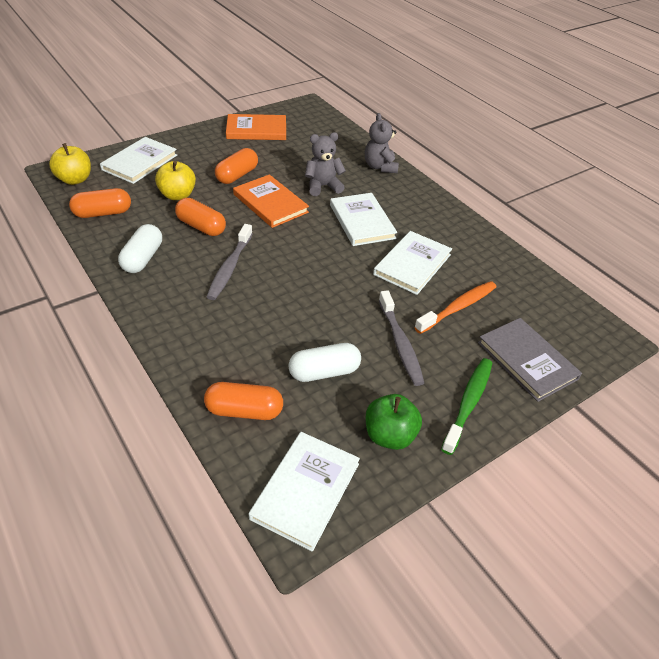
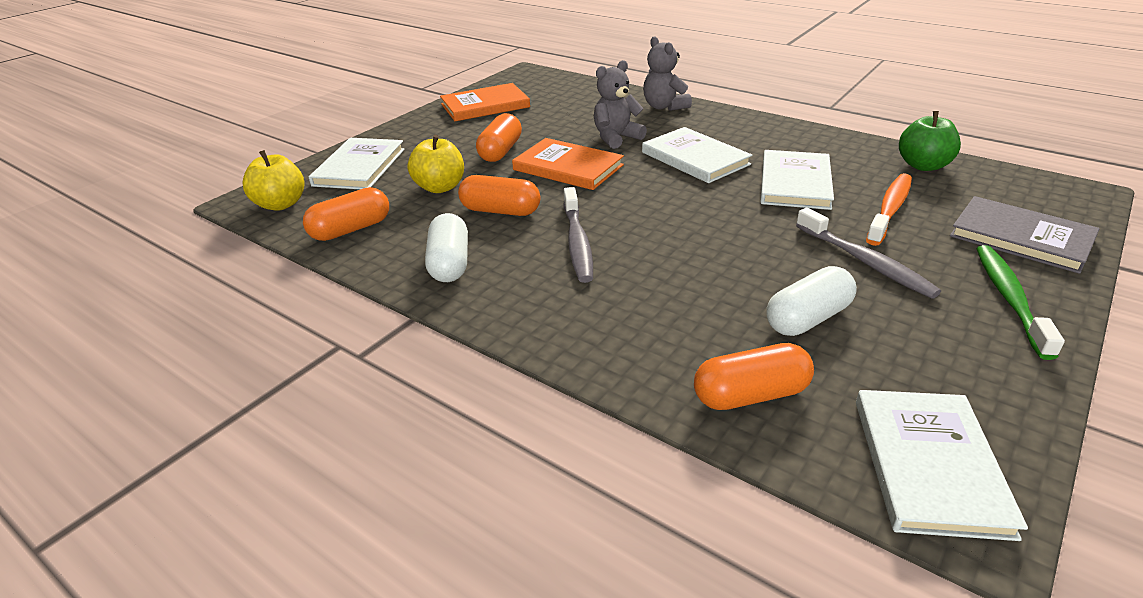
camera: 15 degrees left, 10 degrees down
green apple [365,394,422,450] -> green apple moved to [899,111,961,171]

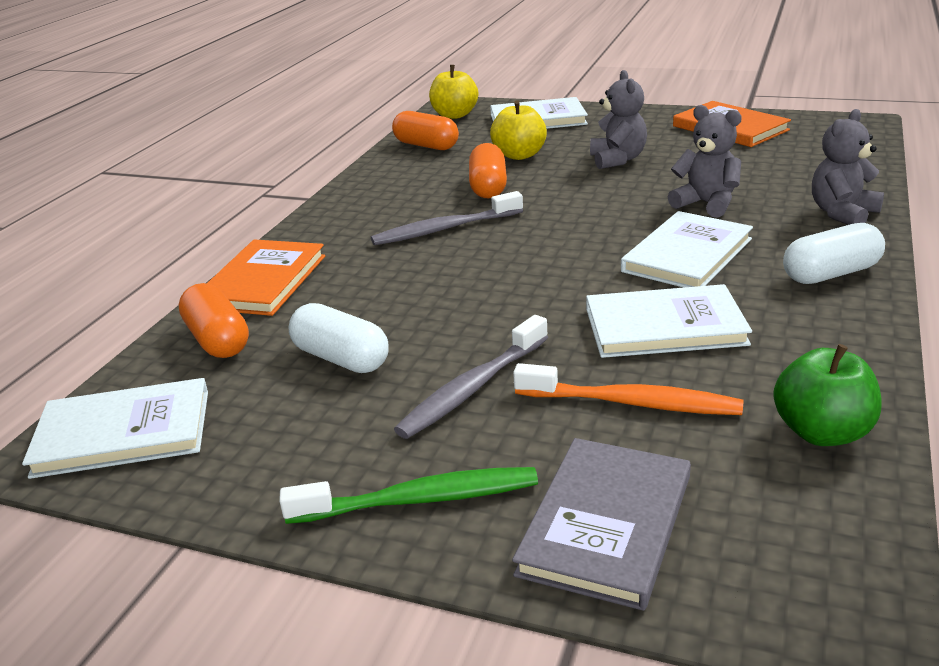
camera: 75 degrees right, 5 degrees down
white capsule [425,213,468,282] -> white capsule moved to [783,223,885,284]
orange capsule [476,113,522,162] -> grey teddy bear [590,70,647,169]
orange book [512,138,624,190] -> orange book moved to [207,239,325,316]

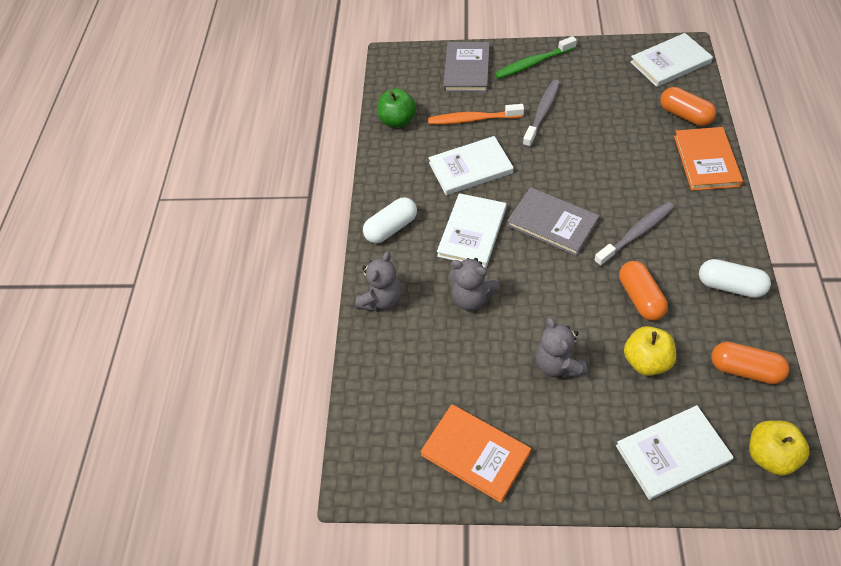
camera: 165 degrees right, 25 degrees up
white capsule [288,303,389,373] -> white capsule moved to [699,259,771,298]
none -> grey book [507,187,599,256]

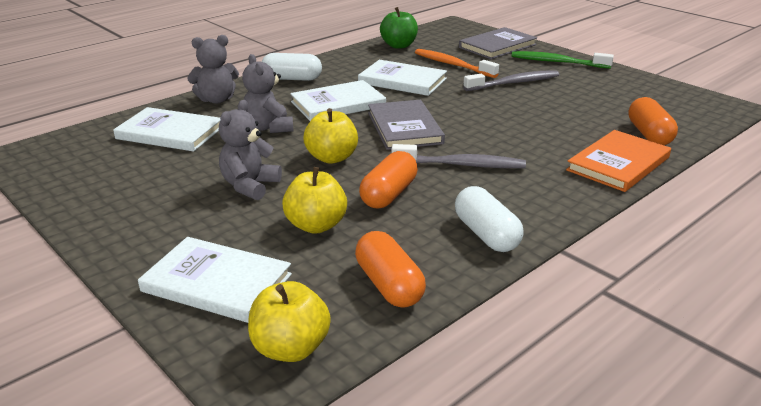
camera: 40 degrees right, 25 degrees down
orange book [420,404,531,503] -> none
white book [630,33,713,87] -> white book moved to [113,107,220,152]
none -> yellow apple [303,108,358,164]

